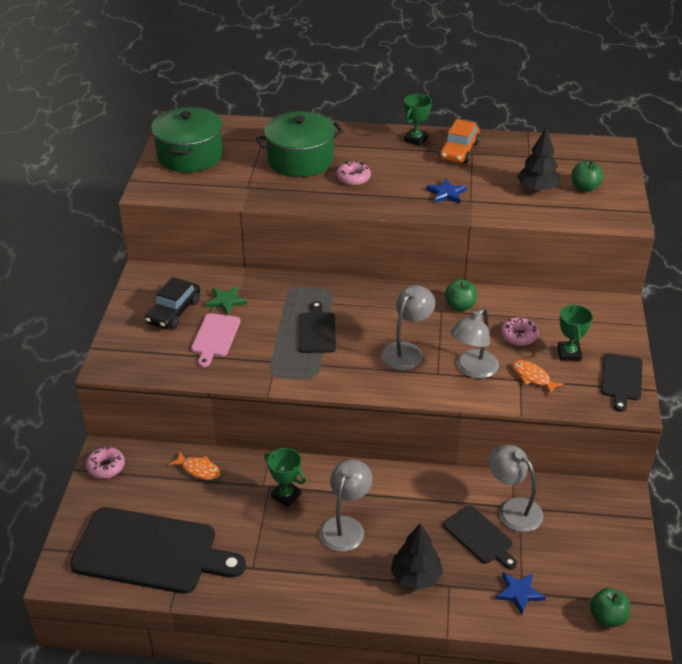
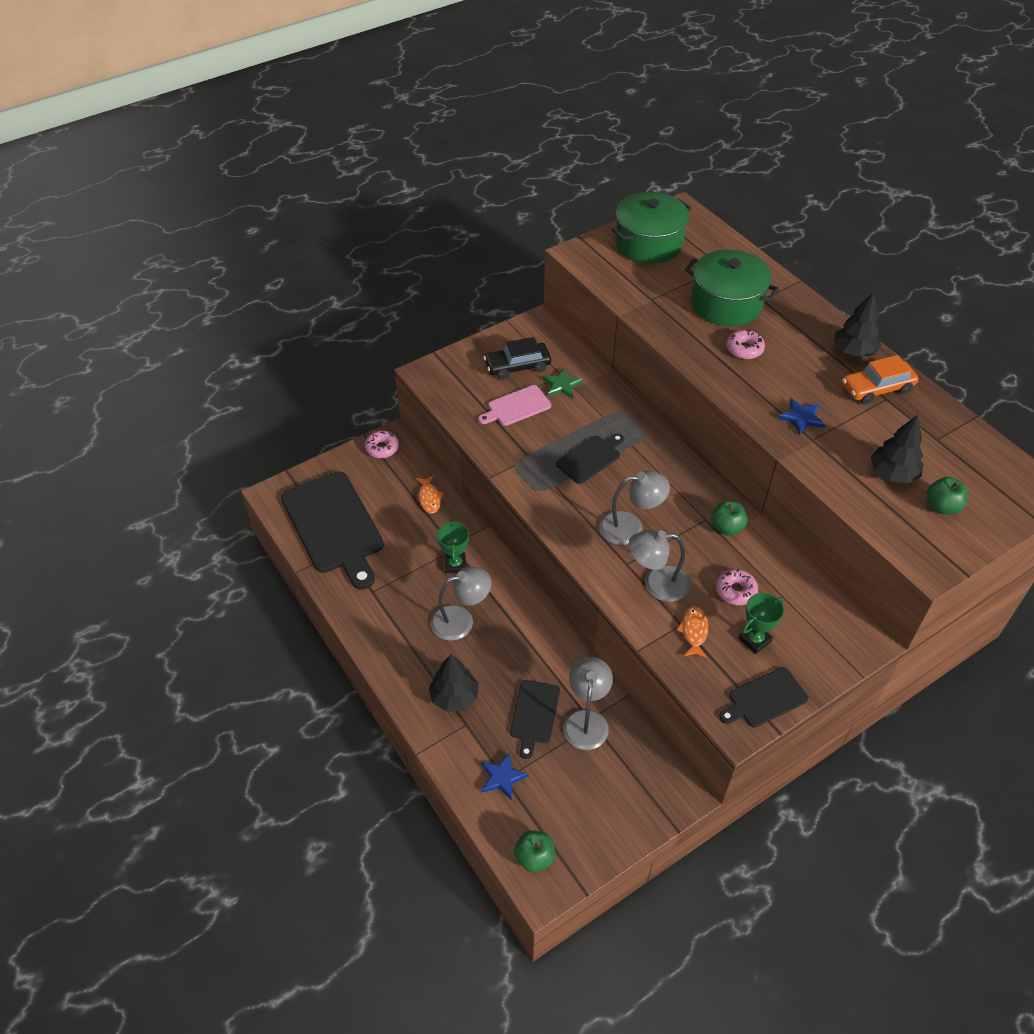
camera: 50 degrees right, 10 degrees up
green trophy [404,94,432,146] -> black tree [834,291,882,357]

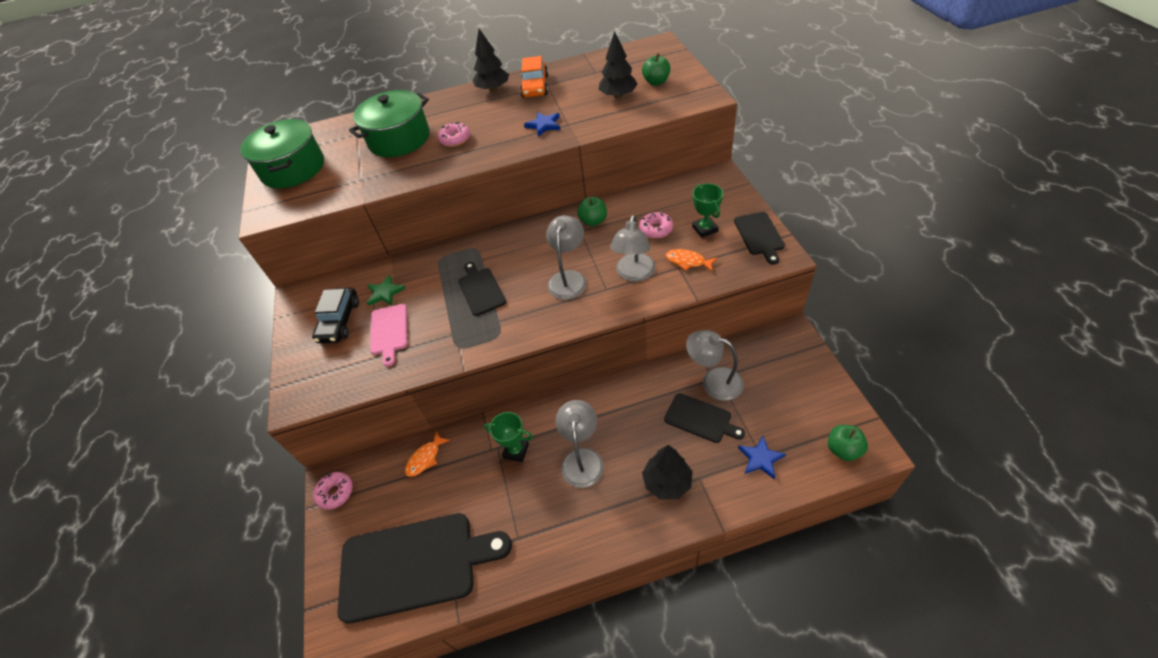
camera: 65 degrees left, 0 degrees up
orange fish [415,475,444,514] -> orange fish turned 120 degrees clockwise [405,432,450,477]

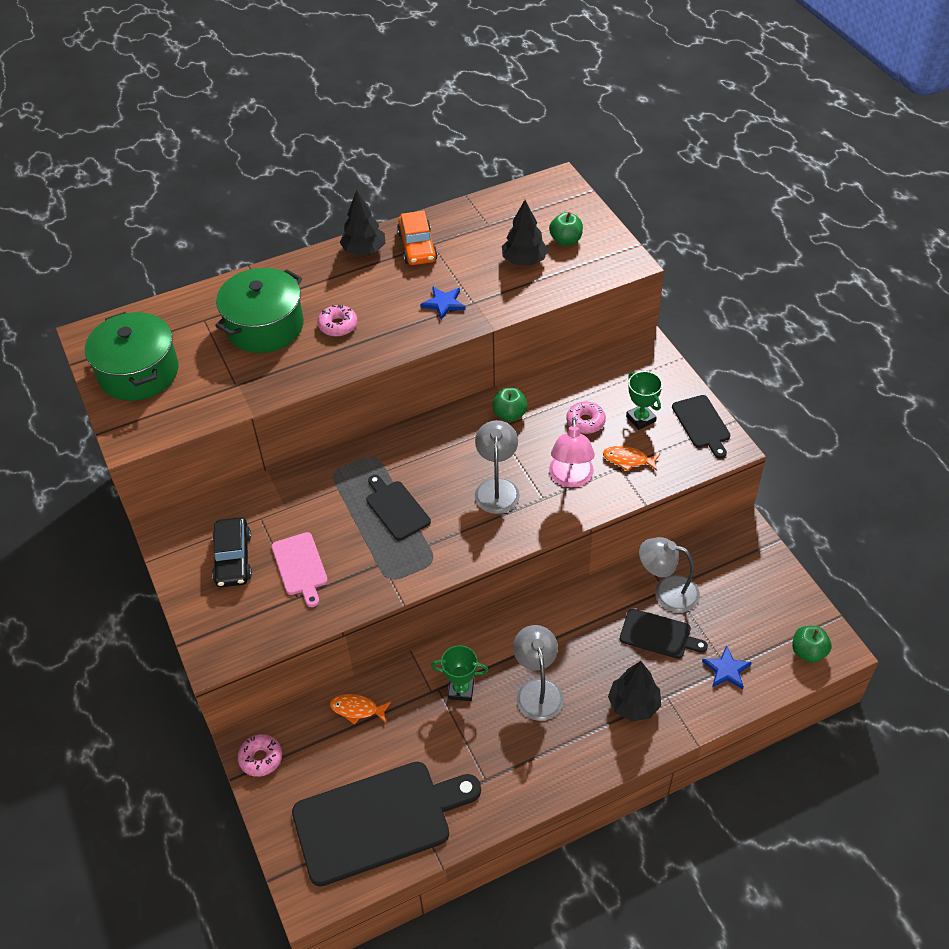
camera: 15 degrees left, 0 degrees up
green star [367,275,405,306] -> none
orange fish [405,432,450,477] -> orange fish turned 75 degrees clockwise [330,694,391,725]
grey lamp [610,215,655,281] -> pink lamp [549,419,595,487]

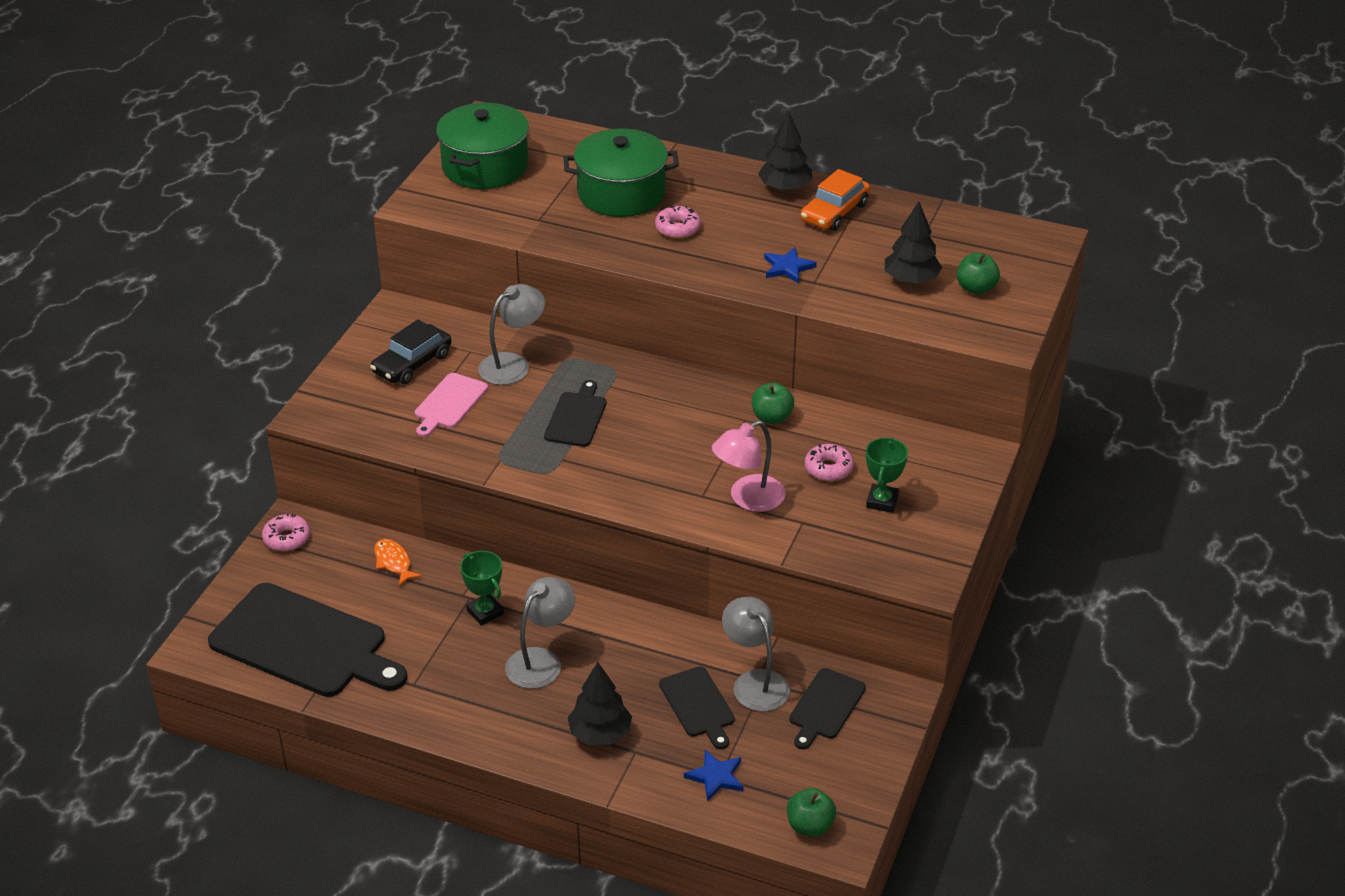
camera: 45 degrees right, 10 degrees down
grey lamp [475,420,520,514] -> grey lamp moved to [478,284,545,385]
orange fish [603,446,660,471] -> none
black cutting board [672,395,730,459] -> black cutting board moved to [789,668,866,750]

